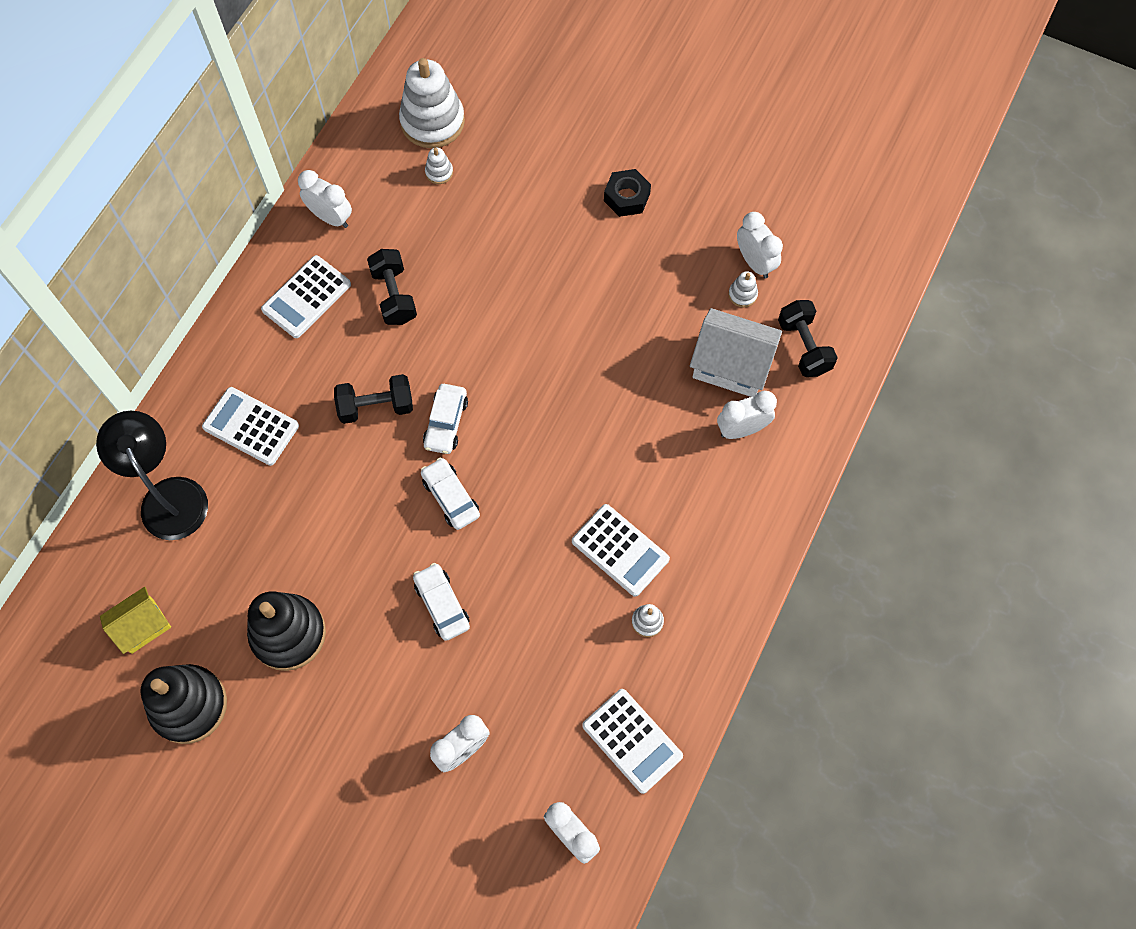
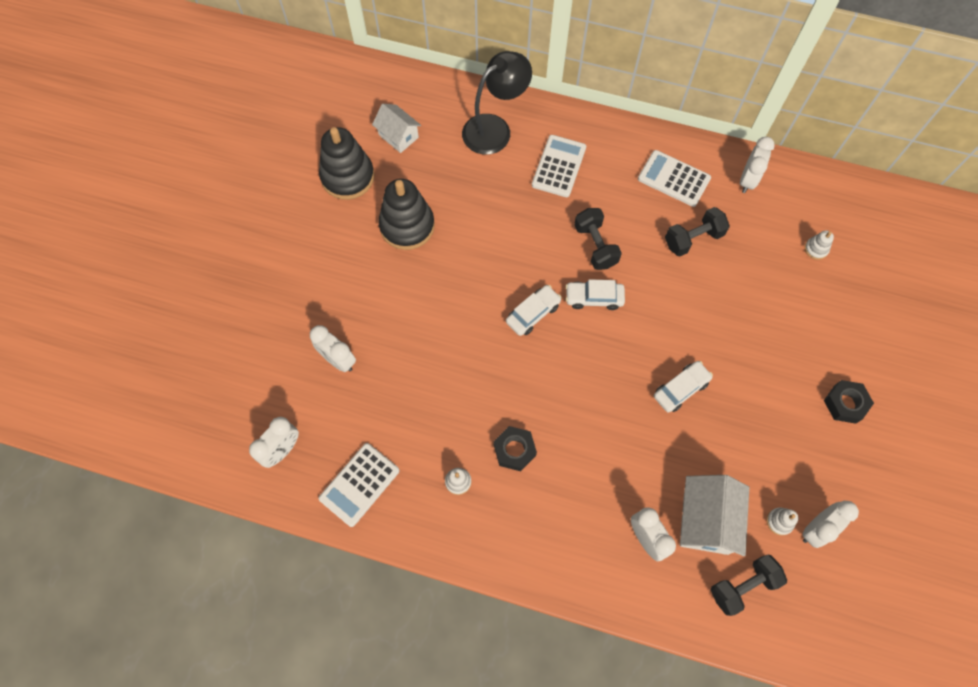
camera: 80 degrees right, 0 degrees up
yellow house [100,587,171,654] -> white house [372,104,421,153]
white stacking toy [399,58,465,148] -> none
white car [413,563,470,641] -> white car moved to [654,361,713,412]
white calculator [572,504,670,597] -> black nut [494,426,537,471]

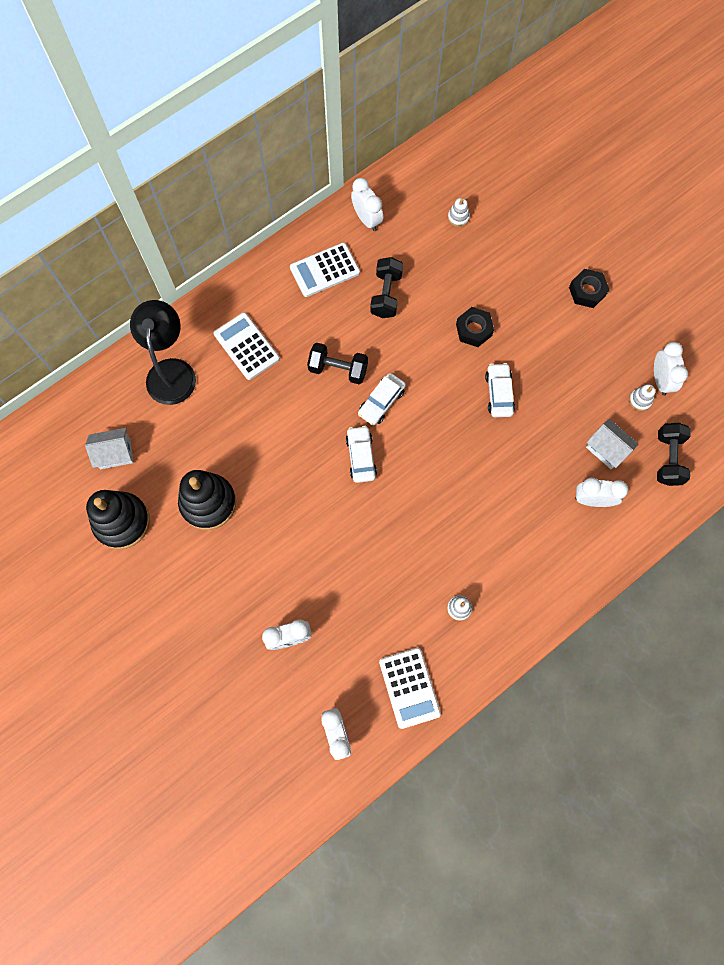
camera: 55 degrees left, 5 degrees up
black nut [494,426,537,471] -> black nut moved to [456,307,494,347]
white house [680,475,749,556] -> white house [586,419,639,470], size x0.64

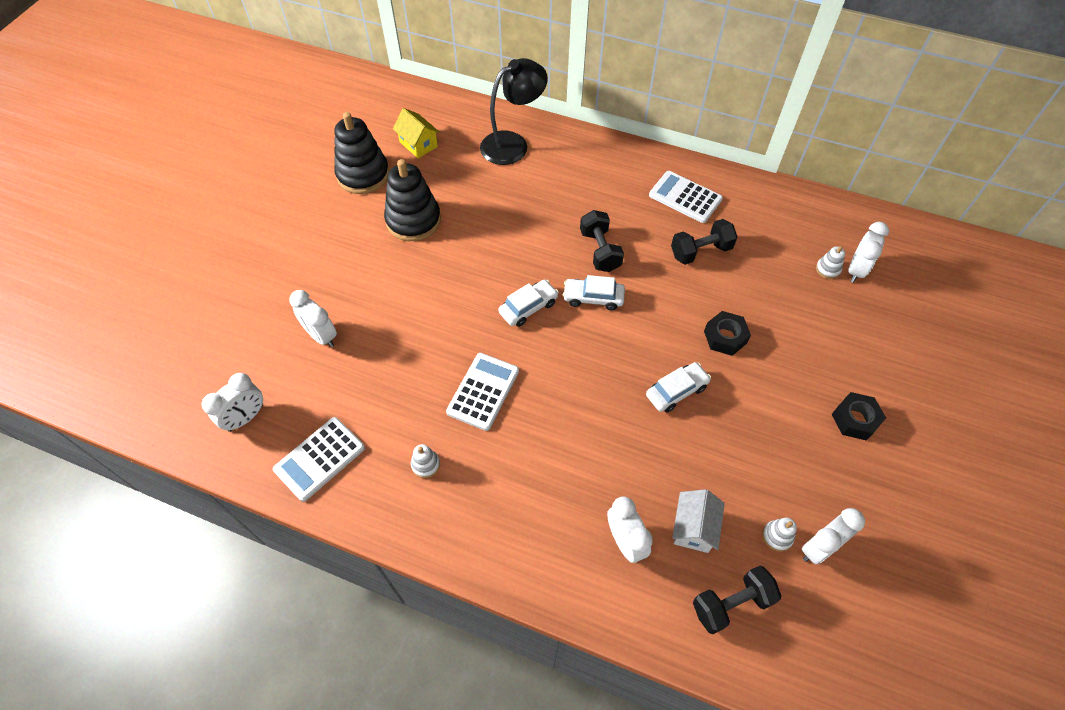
camera: 60 degrees right, 15 degrees down
white house [85,428,134,469] -> yellow house [393,108,440,158]
white calculator [214,312,280,380] -> white calculator moved to [446,353,519,431]
white clock [351,178,383,231] -> white clock moved to [848,222,889,283]

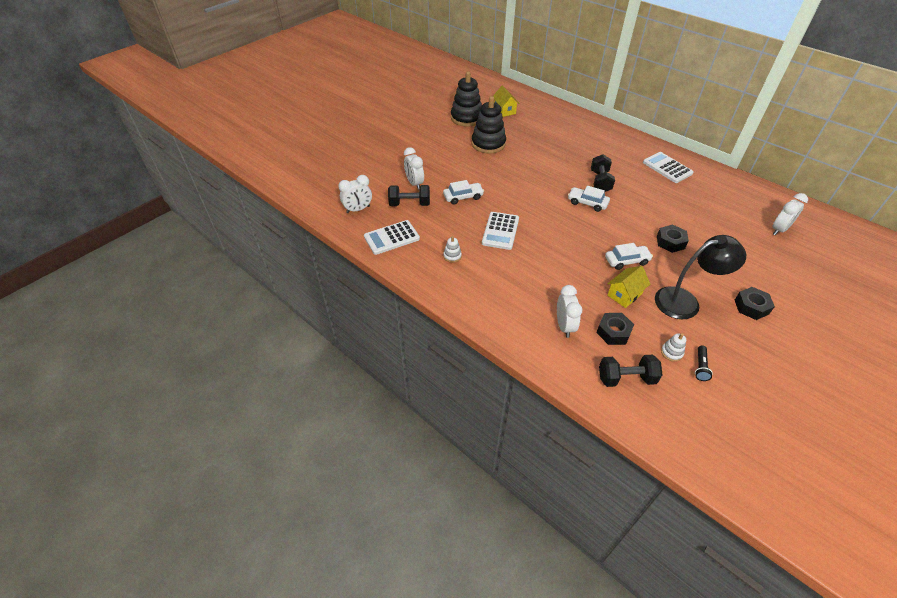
camera: 20 degrees right, 10 degrees down
white calculator [446,353,519,431] -> white calculator turned 150 degrees clockwise [482,212,519,250]
black lamp [480,58,548,165] -> black lamp moved to [655,235,746,319]
white car [498,280,559,327] -> white car moved to [443,180,484,205]
black dumbbell [671,219,738,265] -> black dumbbell moved to [388,185,430,206]
white house [672,489,725,553] -> black nut [596,313,634,345]
white clock [802,508,865,564] -> black flashlight [695,345,713,381]
white stacking toy [816,246,845,279] -> none
none -> yellow house [607,266,650,308]

